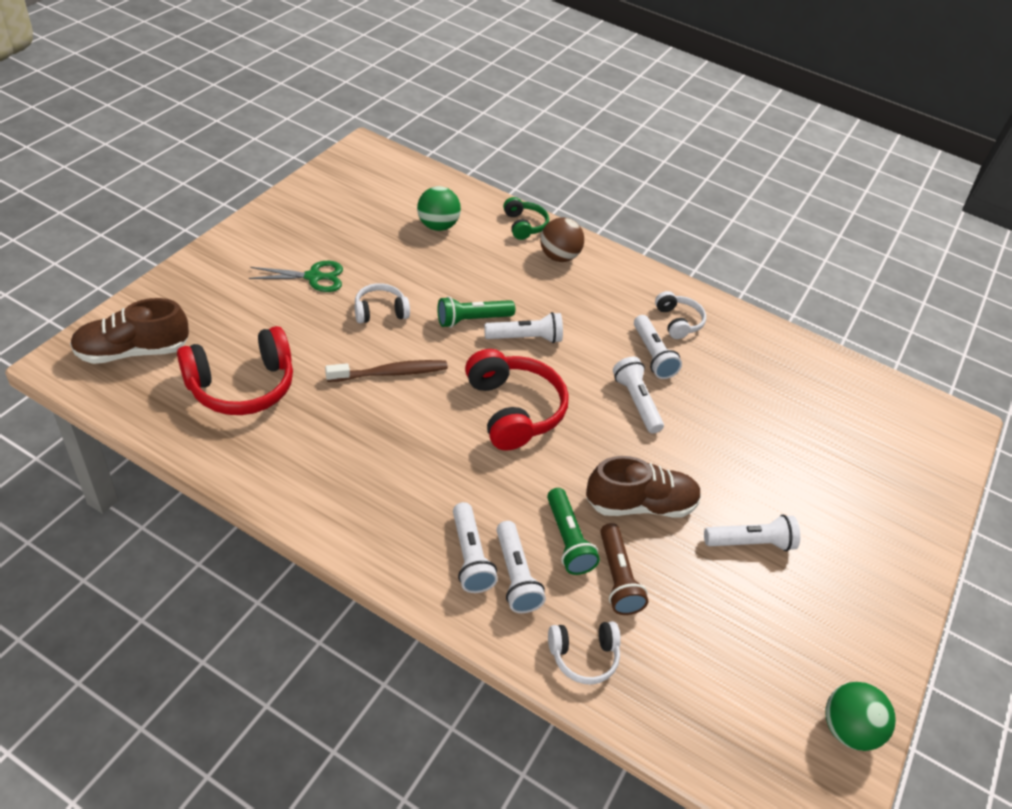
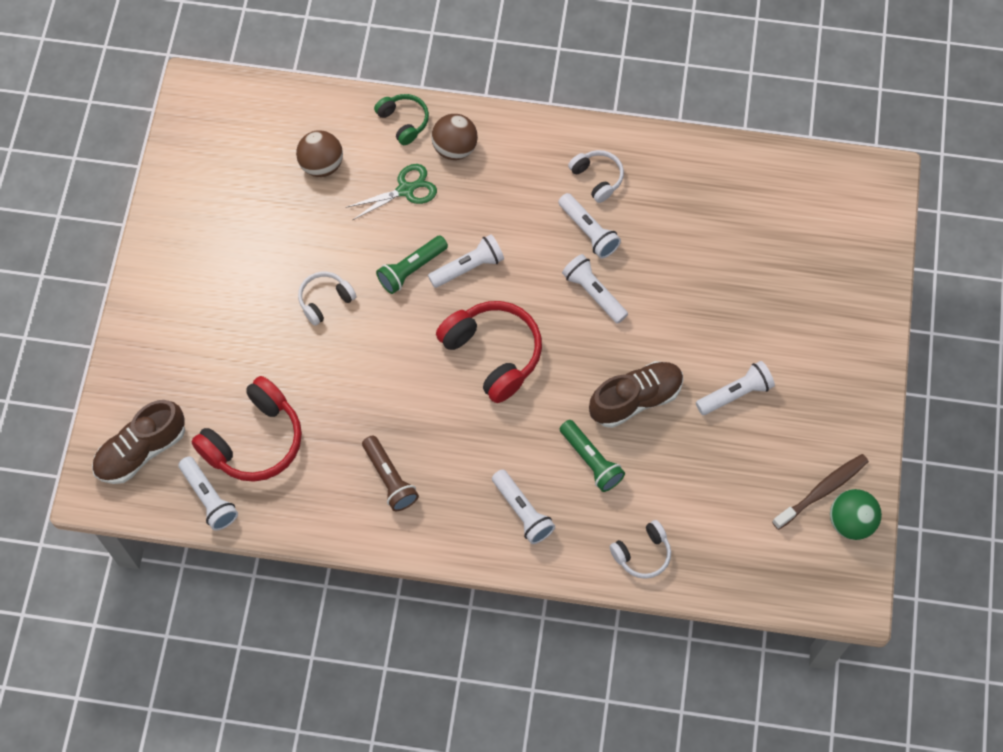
camera: 15 degrees left, 20 degrees up
green scissors [249,261,343,292] -> green scissors moved to [346,164,437,220]
brown toothbrush [325,360,448,382] -> brown toothbrush moved to [772,454,869,530]
green ball [417,186,461,231] -> brown ball [296,130,343,177]
white flashlight [497,521,546,613] -> white flashlight moved to [178,456,238,531]
brown flashlight [600,523,648,615] -> brown flashlight moved to [362,435,419,511]

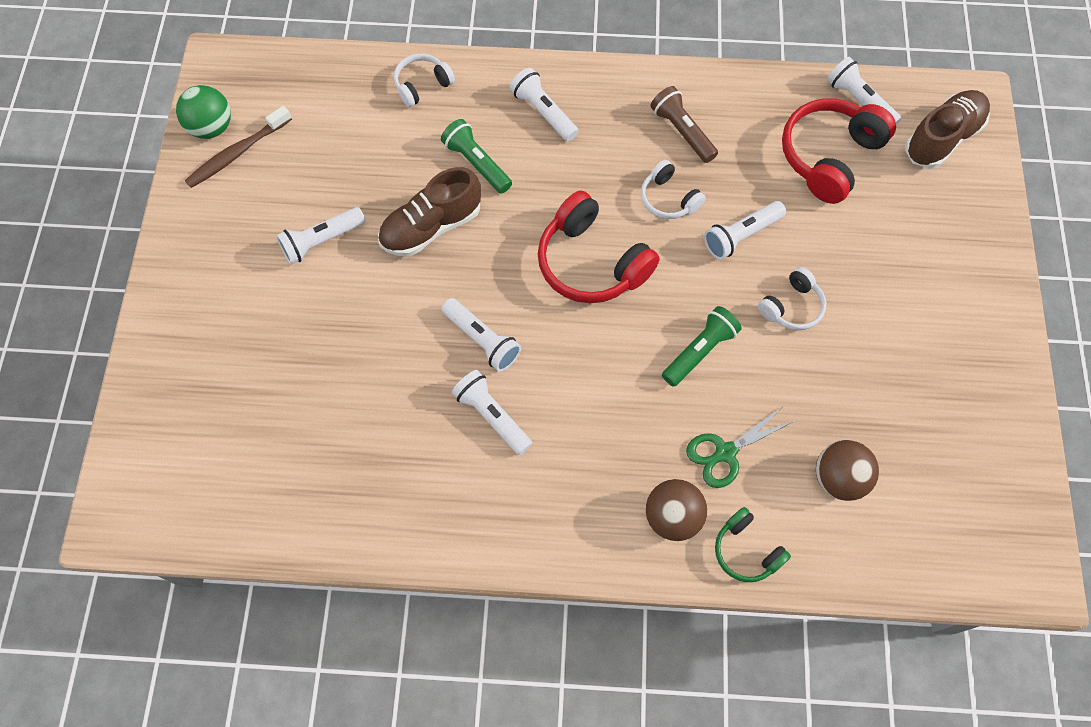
camera: 175 degrees right, 0 degrees up
white flashlight [428,234,504,288] -> white flashlight moved to [704,201,786,259]
white headphones [568,150,624,203] -> white headphones moved to [641,160,706,219]

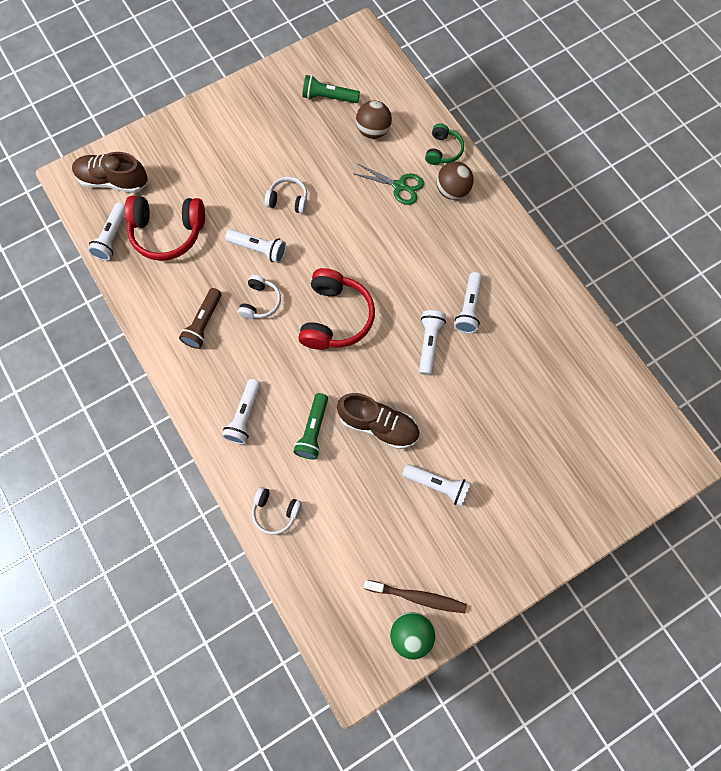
camera: 125 degrees left, 5 degrees up
green flashlight [662,306,742,387] -> green flashlight moved to [303,75,360,103]

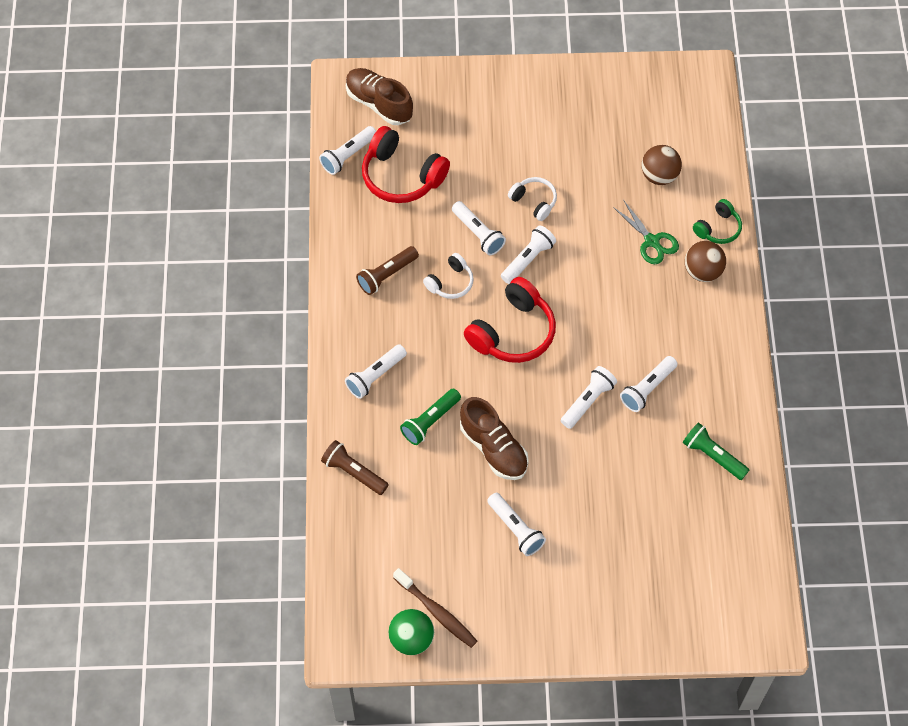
camera: 30 degrees right, 10 degrees down
white headphones [252,487,302,535] -> brown flashlight [321,440,389,495]
green flashlight [303,75,360,103] -> green flashlight moved to [683,422,749,480]
none -> white flashlight [501,225,556,284]

